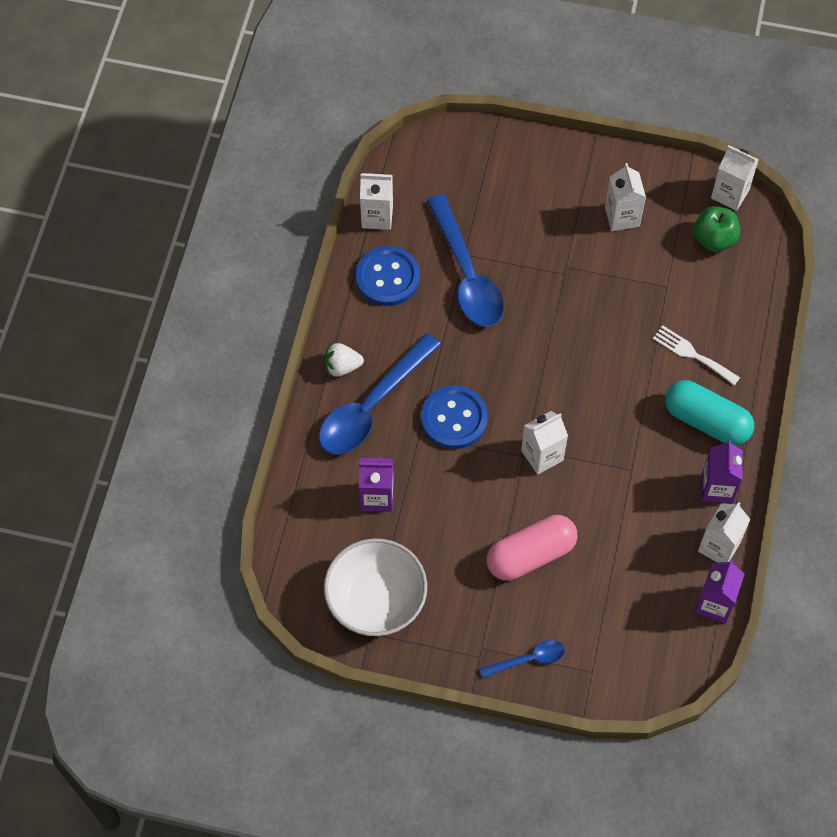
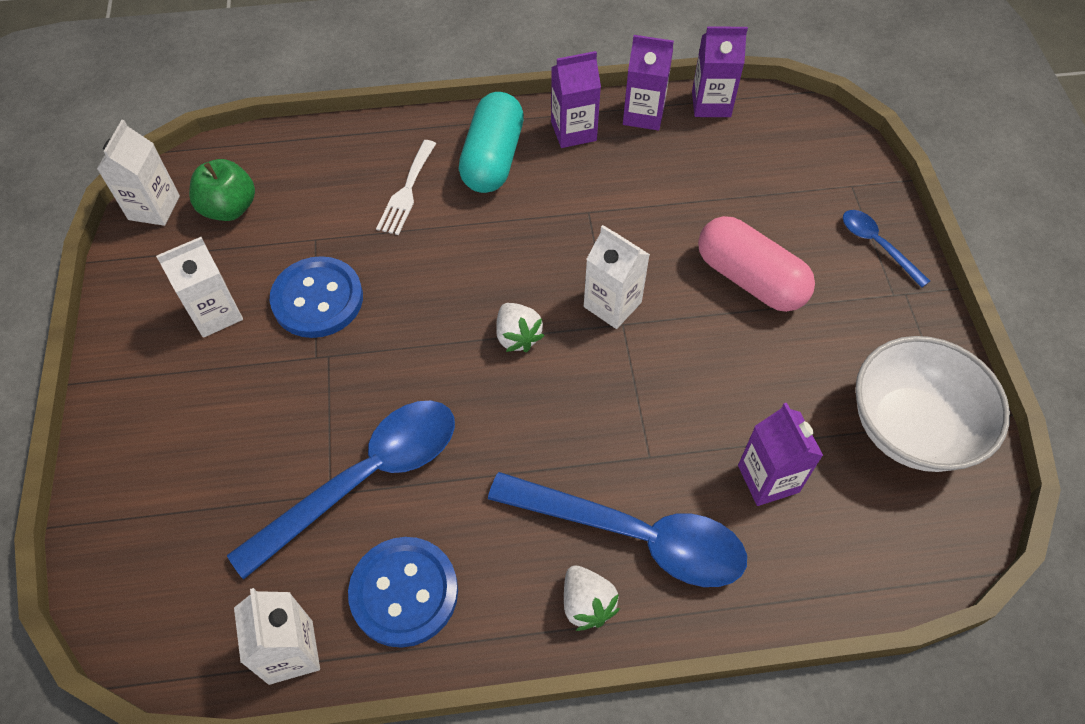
camera: 110 degrees left, 5 degrees down
blue button [421,385,488,449] -> blue button moved to [270,256,363,338]
white carton [698,502,751,563] -> purple carton [623,35,674,131]
none -> white strawberry [496,303,544,352]

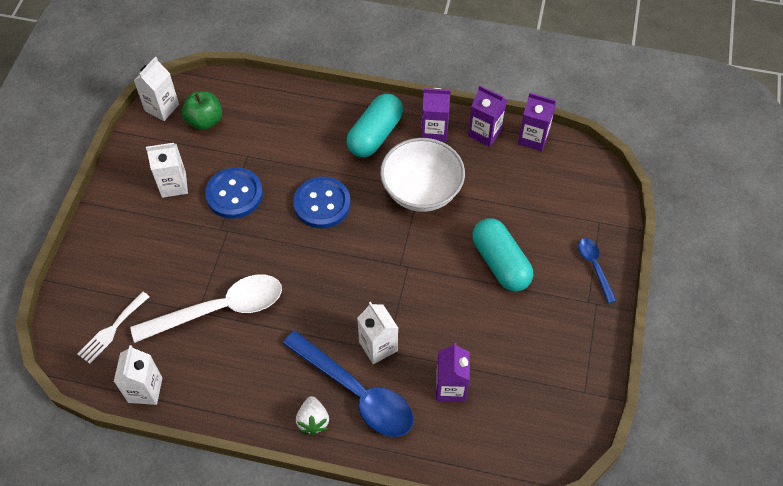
camera: 20 degrees right, 0 degrees up
blue spoon [227,400,455,580] -> white spoon [130,275,282,343]
blue button [348,537,458,648] -> blue button moved to [293,177,351,228]
white fork [376,140,436,235] -> white fork moved to [78,291,150,364]
white strawberry [496,303,544,352] -> none
white carton [584,225,650,329] -> white carton moved to [357,302,398,364]
pink capsule [698,216,815,312] -> turquoise capsule [472,218,533,292]
white bowl [855,336,1010,472] -> white bowl moved to [380,138,465,212]

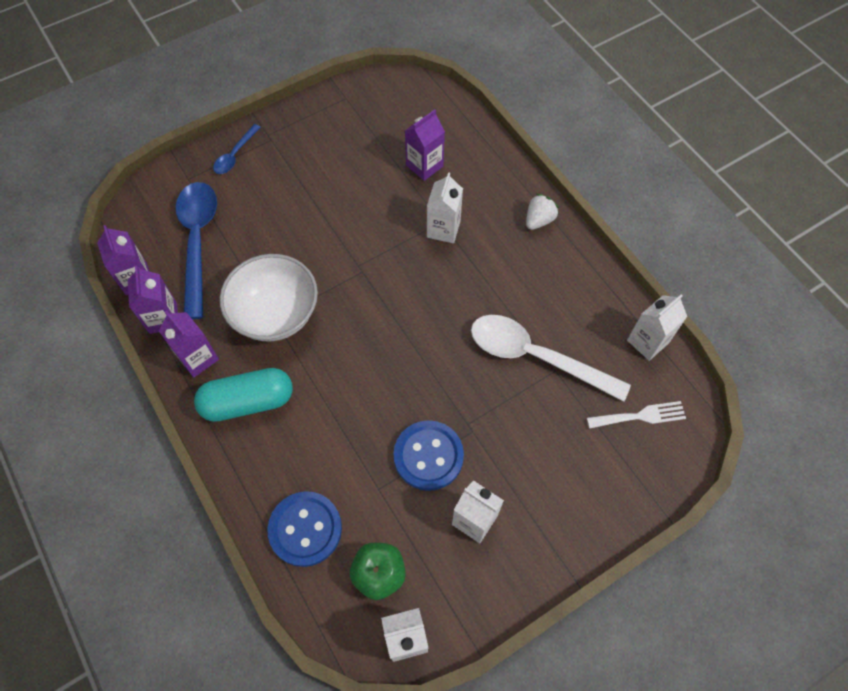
camera: 135 degrees left, 5 degrees up
blue spoon [283,331,414,437] -> blue spoon moved to [176,182,217,319]
blue button [293,177,351,228] -> blue button moved to [267,491,342,567]
turquoise capsule [472,218,533,292] -> none

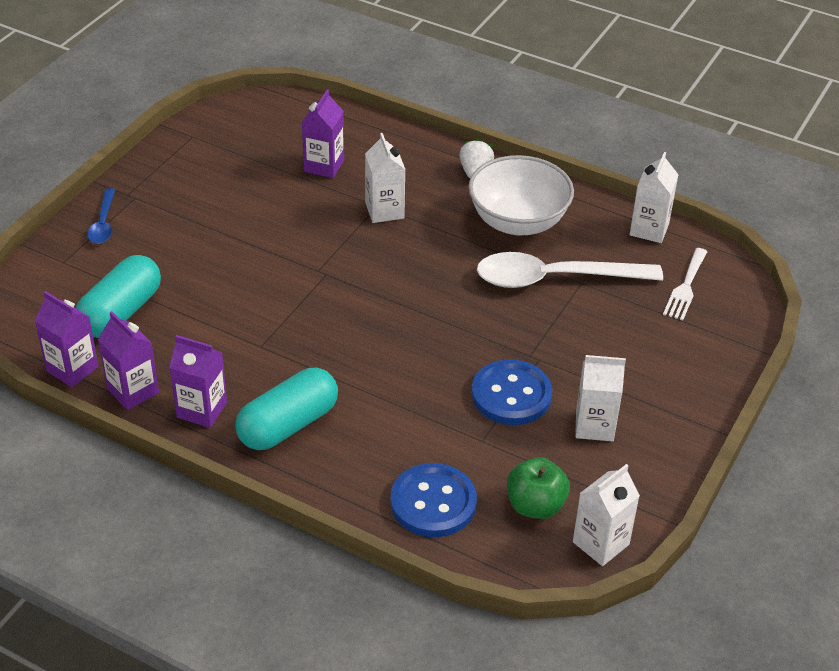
camera: 30 degrees left, 20 degrees down
blue spoon [176,182,217,319] -> turquoise capsule [76,255,161,338]
white bowl [220,254,318,341] -> white bowl moved to [468,155,574,235]
white fork [587,401,686,429] -> white fork turned 150 degrees clockwise [663,248,707,321]

